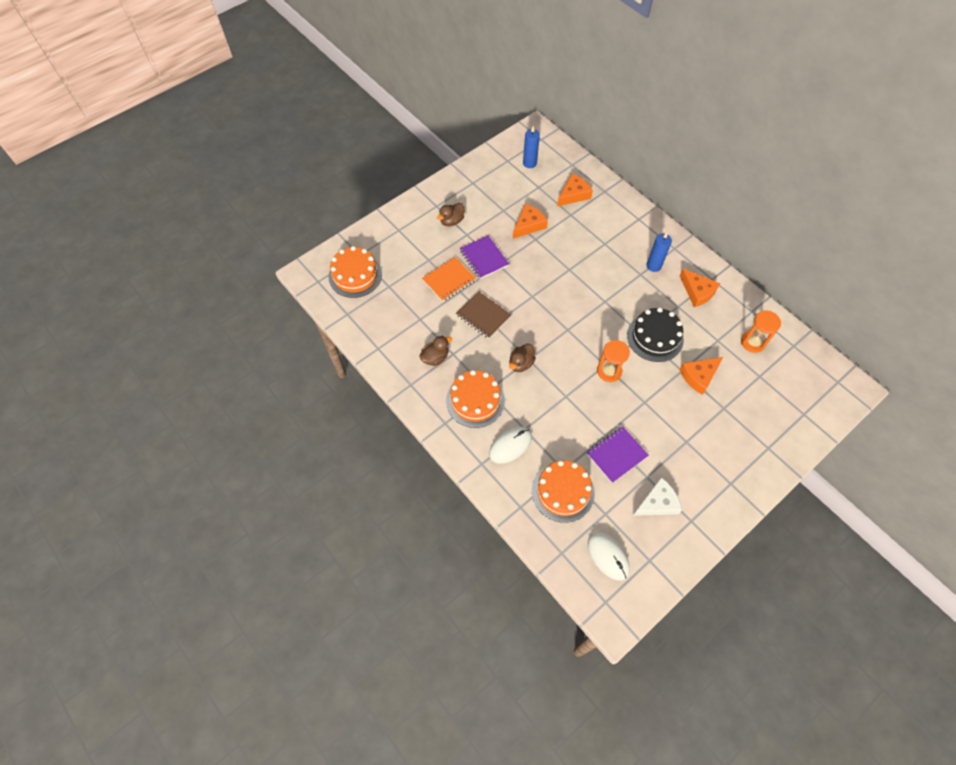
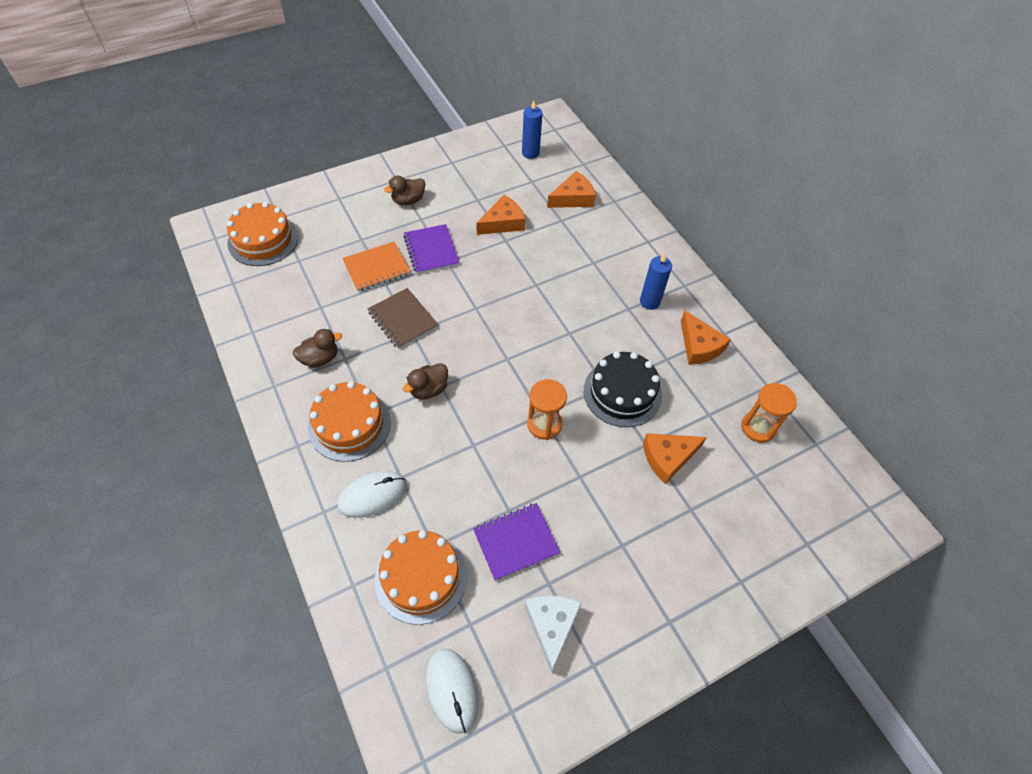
camera: 10 degrees right, 5 degrees down
white cheese [632,477,682,516] -> white cheese turned 75 degrees counterclockwise [524,595,582,673]

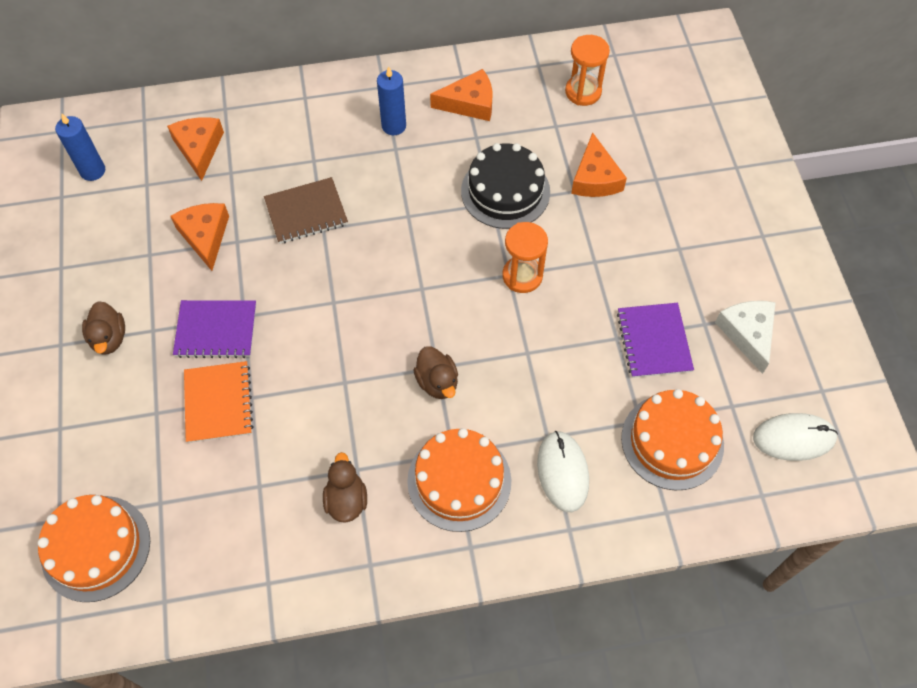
camera: 70 degrees left, 5 degrees up
brown notebook [368,288,439,349] -> brown notebook moved to [264,177,348,244]
white cheese [524,595,582,673] -> white cheese turned 60 degrees clockwise [715,301,776,374]

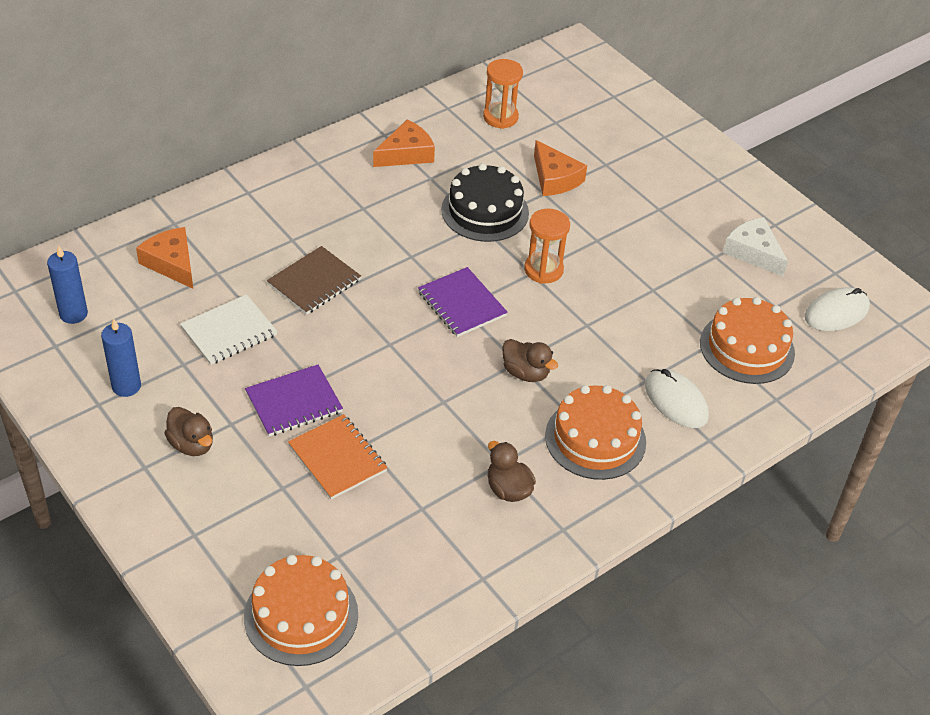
camera: 30 degrees left, 15 degrees down
orange cheese [170,203,229,271] -> white notebook [180,294,278,365]
blue candle [377,66,406,135] -> blue candle moved to [101,318,141,397]
purple notebook [617,303,694,378] -> purple notebook moved to [418,267,508,337]

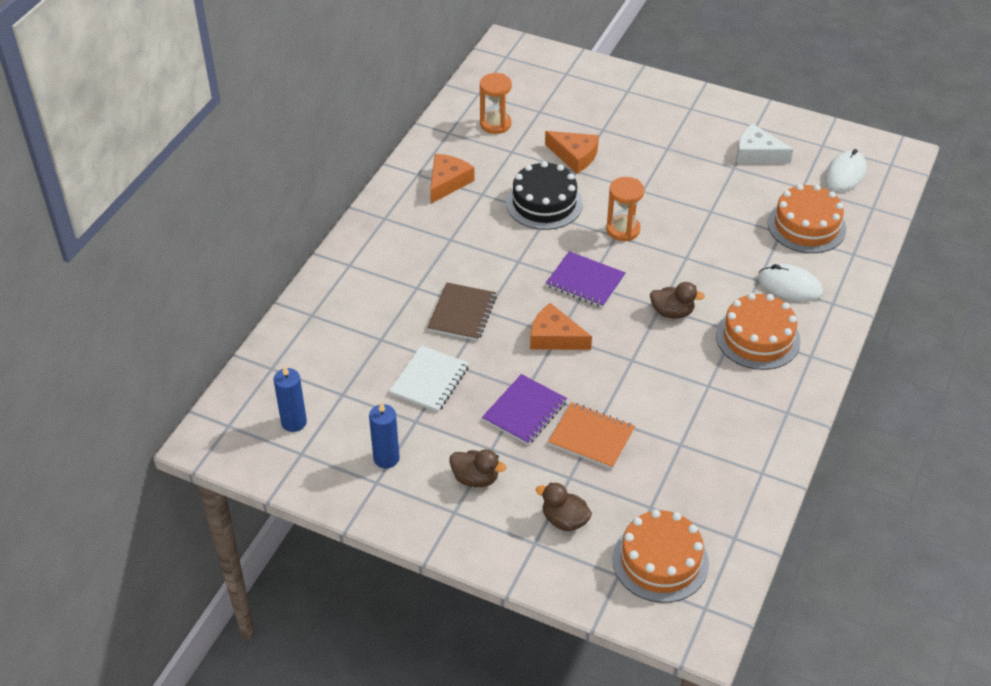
camera: 25 degrees left, 0 degrees up
orange cheese [136,227,193,289] -> orange cheese moved to [530,303,592,350]
brown duck [488,441,536,502] -> brown duck moved to [536,483,592,531]

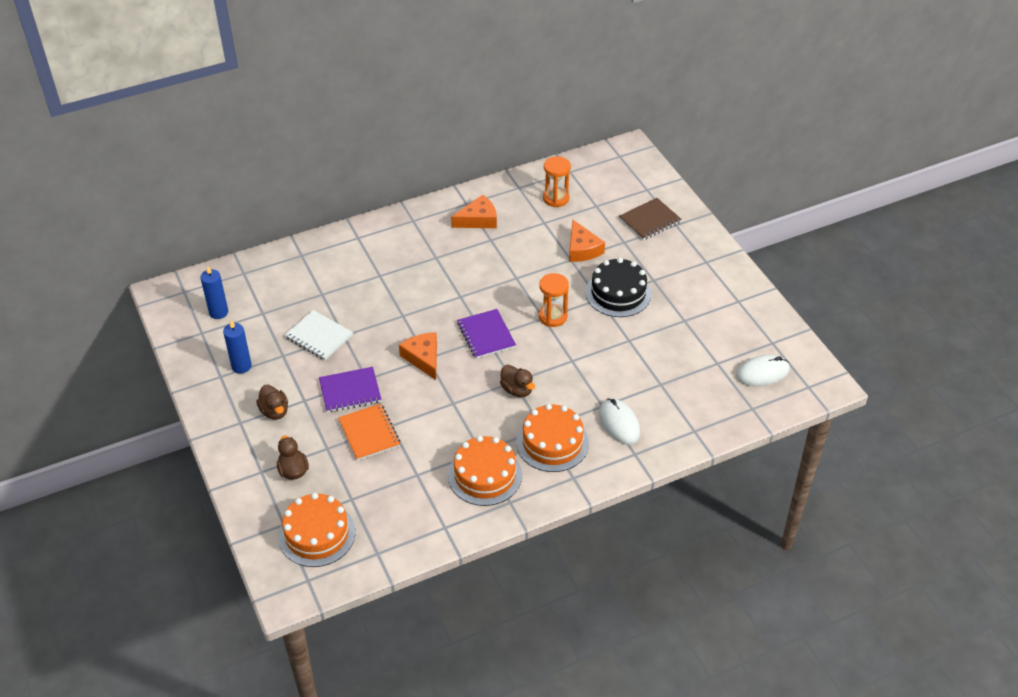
camera: 40 degrees right, 0 degrees up
white notebook [389,345,469,412] -> white notebook turned 60 degrees clockwise [285,310,353,360]
brown notebook [427,282,497,341] -> brown notebook moved to [619,198,682,240]
black cake [506,161,583,230] -> black cake moved to [586,258,651,317]
white cheese [737,123,793,163] -> none
orange cake [768,184,846,253] -> orange cake moved to [448,436,522,506]

